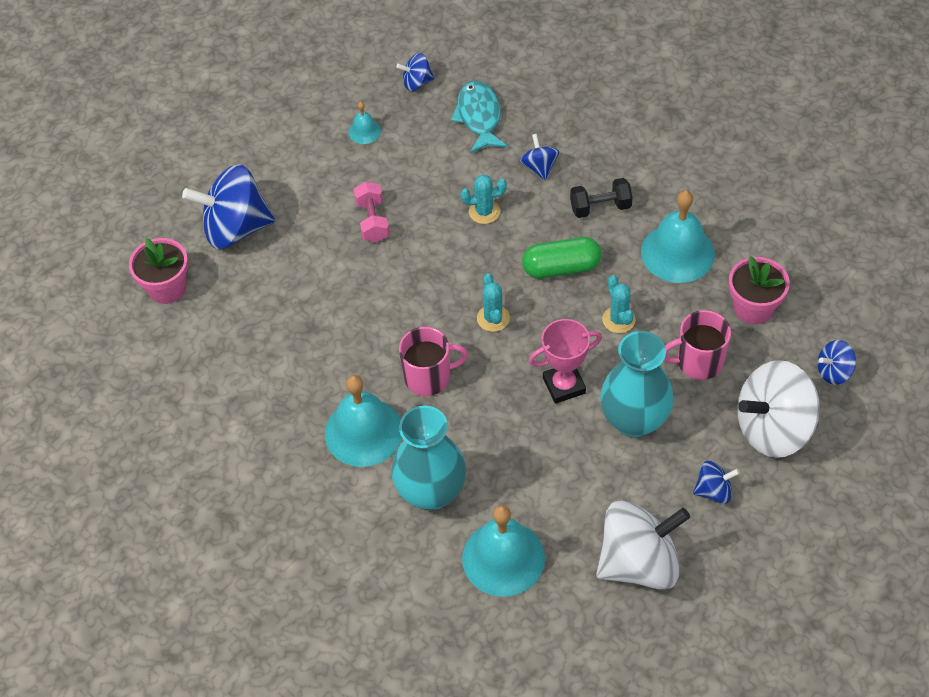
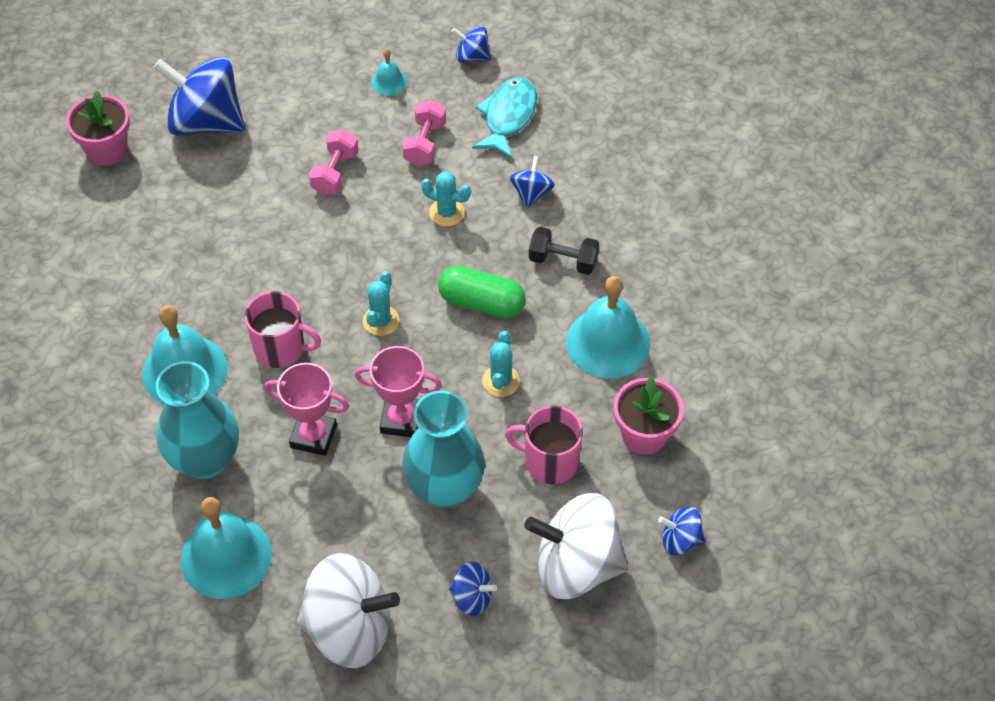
camera: 25 degrees right, 0 degrees up
none -> pink trophy [264,363,349,456]
none -> pink dumbbell [402,100,446,166]

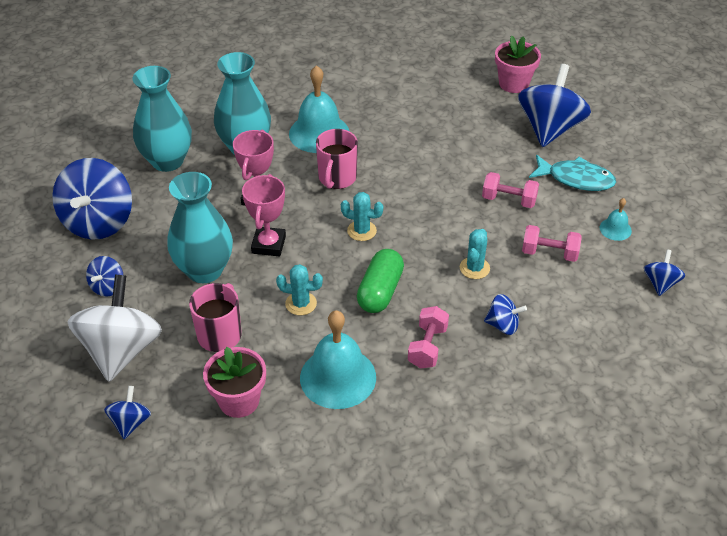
camera: 90 degrees right, 10 degrees down
turquoise bell [180,497,272,599] -> turquoise vase [132,66,192,172]
white spinning top [297,553,400,668] -> blue spinning top [52,158,132,240]
turquoise fish [472,77,537,159] -> turquoise fish moved to [529,155,616,191]
black dumbbell [529,227,599,275] -> pink dumbbell [408,306,449,369]

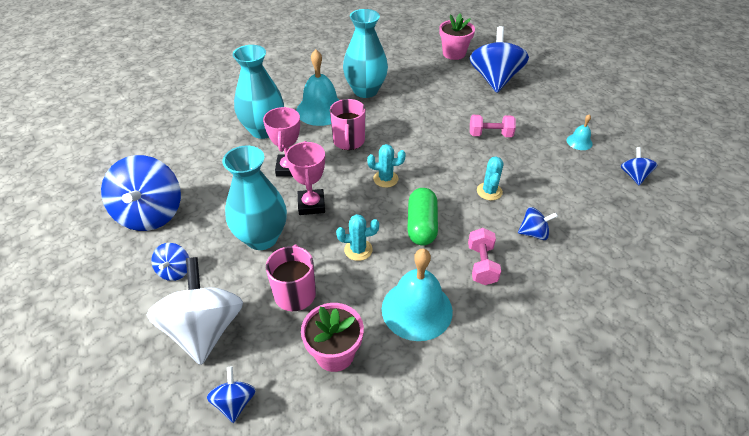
camera: 15 degrees left, 0 degrees up
turquoise vase [132,66,192,172] -> turquoise vase moved to [343,9,388,98]
pink dumbbell [522,225,582,262] -> none
turquoise fish [529,155,616,191] -> none

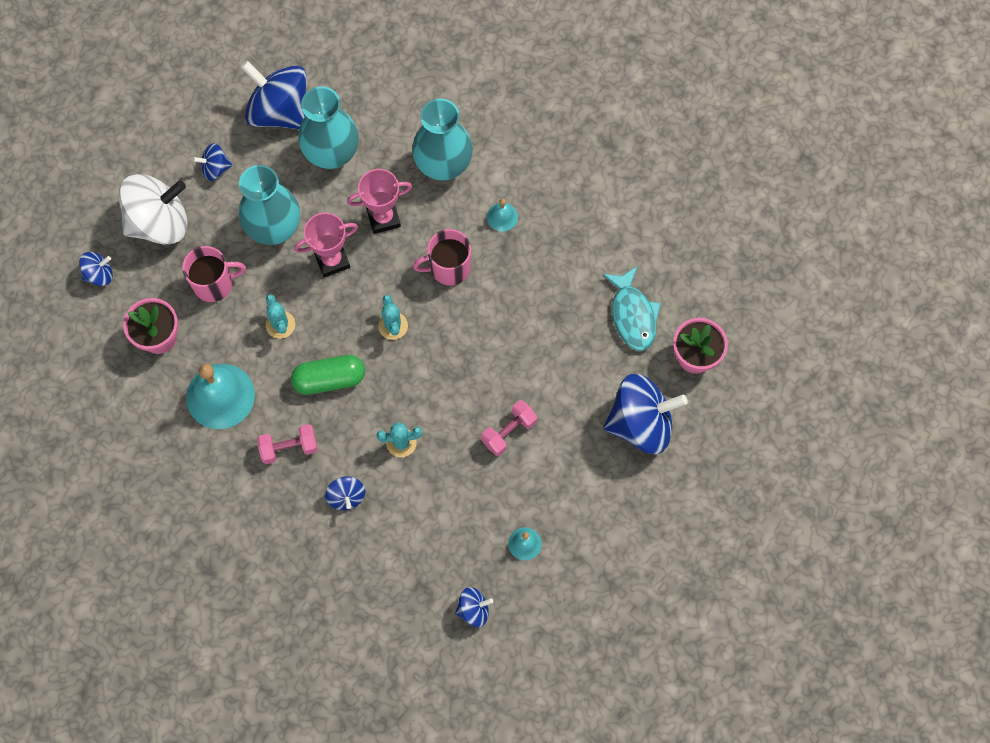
camera: 75 degrees right, 25 degrees up
blue spinning top [101,155,181,231] -> blue spinning top turned 60 degrees clockwise [241,61,307,129]
turquoise bell [296,49,339,126] -> turquoise bell [487,199,518,232], size x0.47
turquoise vase [343,9,388,98] -> turquoise vase moved to [298,86,359,169]
pink dumbbell [470,115,516,137] -> pink dumbbell turned 60 degrees clockwise [481,400,537,456]
none -> turquoise fish [602,266,661,351]

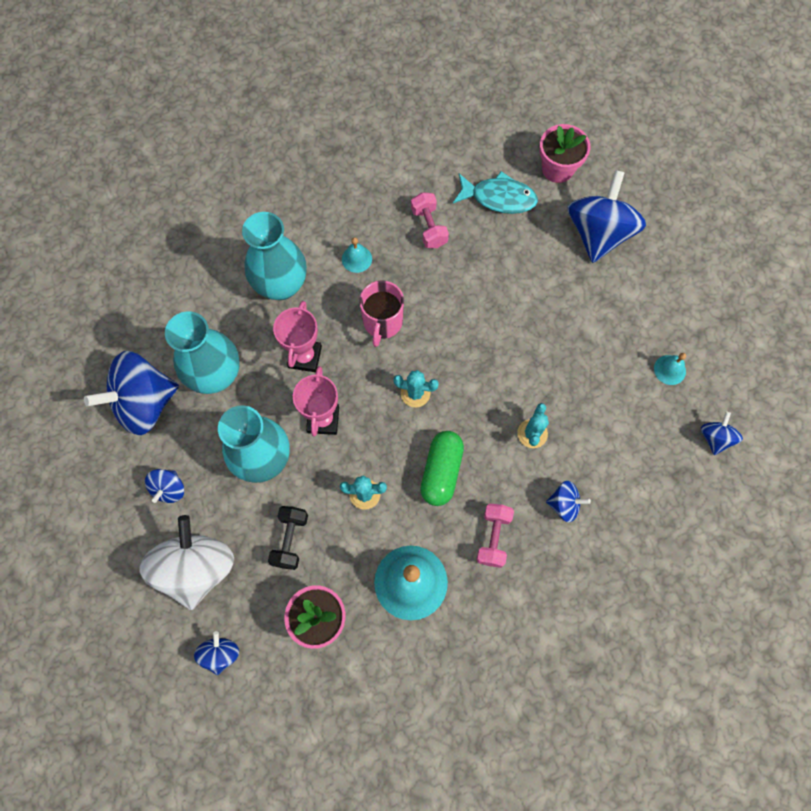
camera: 65 degrees left, 0 degrees up
pink mug [182,246,246,302] -> black dumbbell [268,506,308,570]
pink dumbbell [481,400,537,456] -> pink dumbbell moved to [411,192,449,248]

